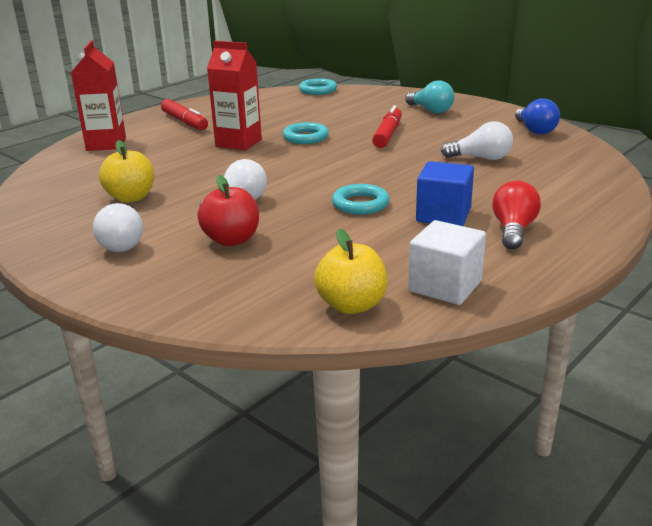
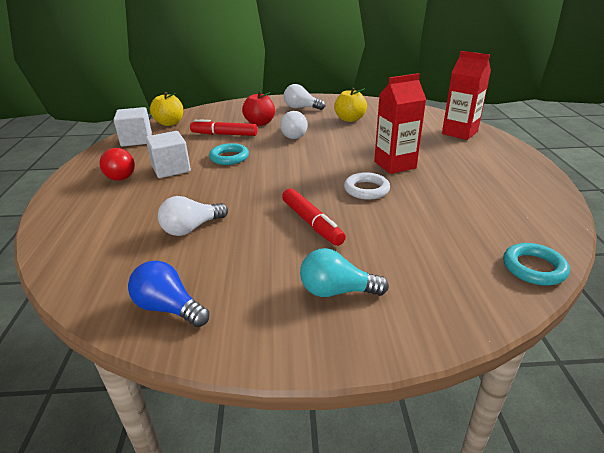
camera: 135 degrees right, 5 degrees up
red marker [161,99,208,130] -> red marker moved to [190,119,257,136]
turquoise ring [283,122,329,144] -> white ring [344,172,390,200]
blue cube [416,161,474,226] -> white cube [146,131,191,178]

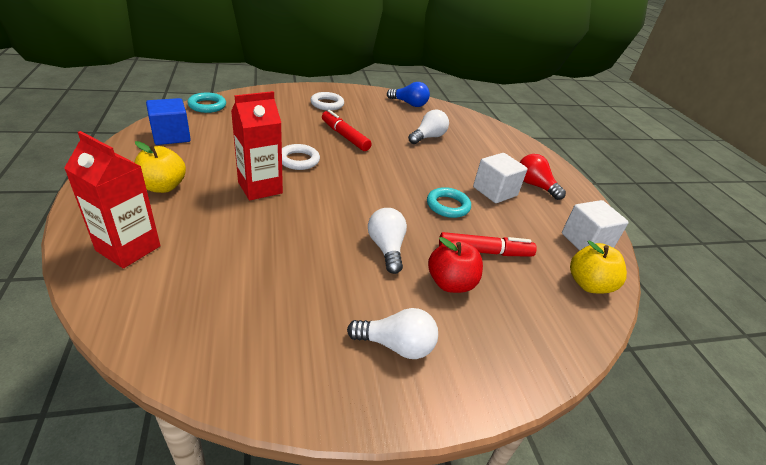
camera: 165 degrees right, 5 degrees up
turquoise light bulb [300,248,389,297] -> white ring [310,92,344,111]
yellow apple [334,88,367,122] -> yellow apple moved to [134,141,186,193]
none -> blue cube [146,98,191,145]

